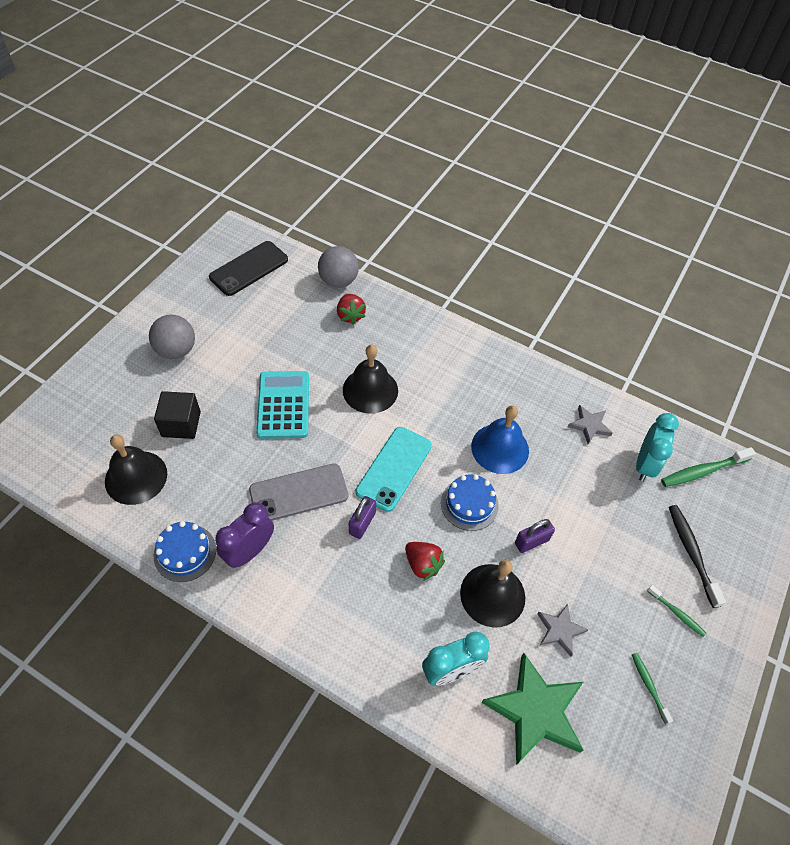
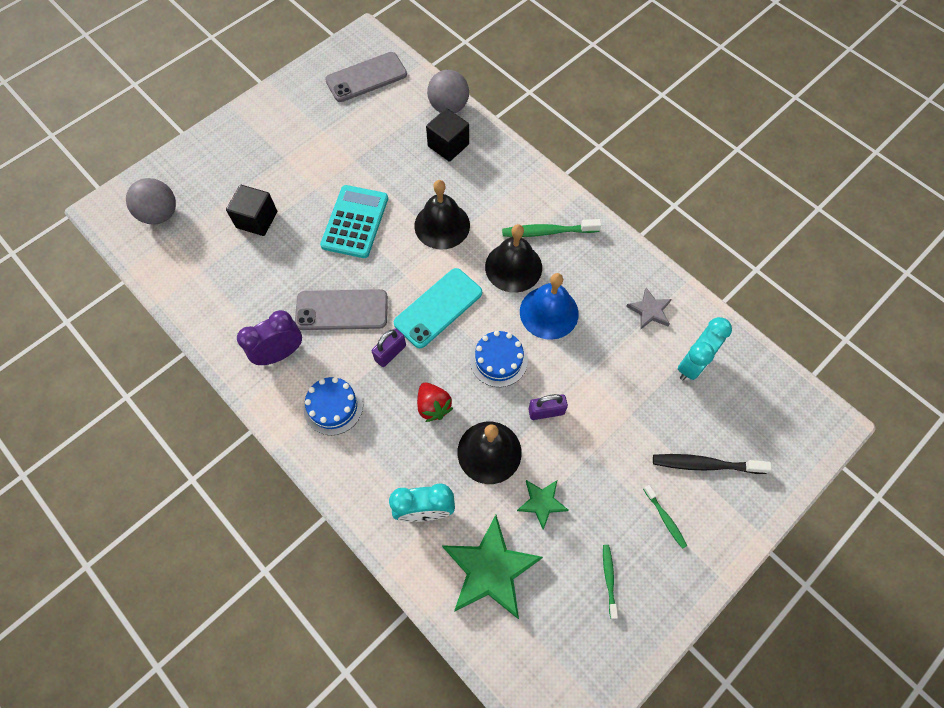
camera: 20 degrees right, 10 degrees up
black bell [105,435,167,505] -> black bell moved to [485,224,542,293]
grey ball [149,315,195,359] -> grey ball moved to [126,178,176,224]
blue cake [154,521,216,582] -> blue cake moved to [303,377,363,435]
black phone [209,241,288,296] -> grey phone [325,52,407,102]
red strawberry [337,294,366,325] -> black cube [426,108,469,162]
grey star [537,604,589,656] -> green star [517,480,568,530]
green toothbrush [661,447,756,487] -> green toothbrush moved to [502,219,601,237]
black toothbrush [669,505,726,608] -> black toothbrush turned 90 degrees counterclockwise [653,454,772,474]

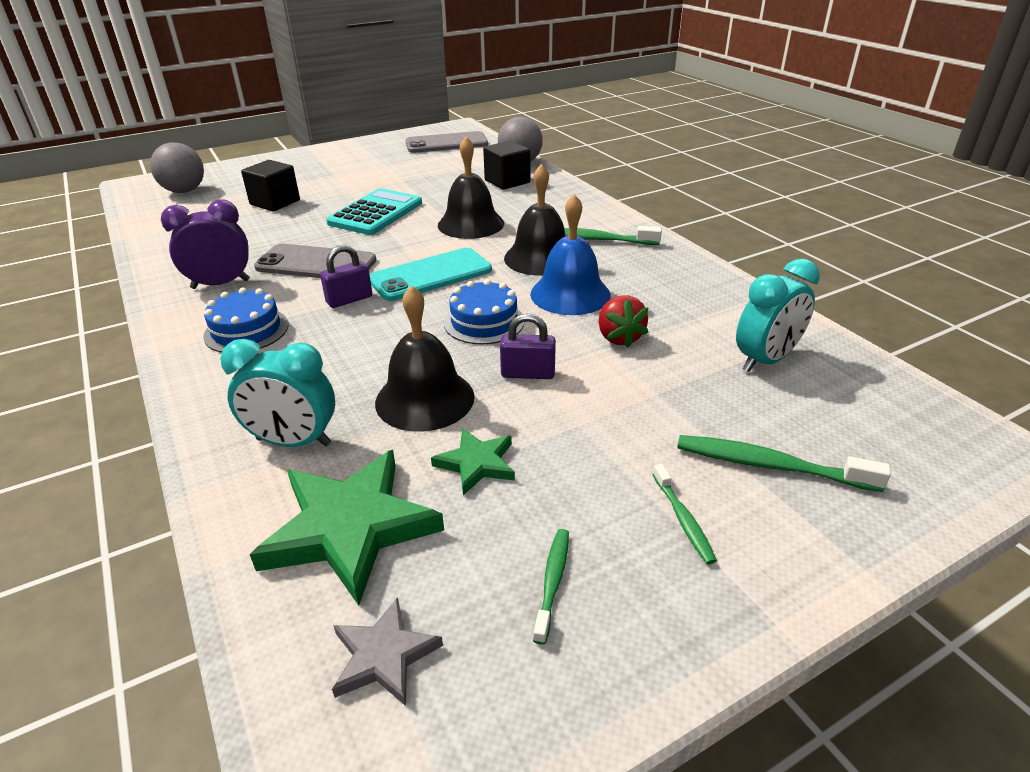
camera: 15 degrees right, 30 degrees down
red strawberry [417,383,453,422] -> red strawberry moved to [599,295,649,348]
grey star [626,288,672,330] -> grey star moved to [332,597,443,706]
black toothbrush [653,454,772,474] -> green toothbrush [677,435,891,492]

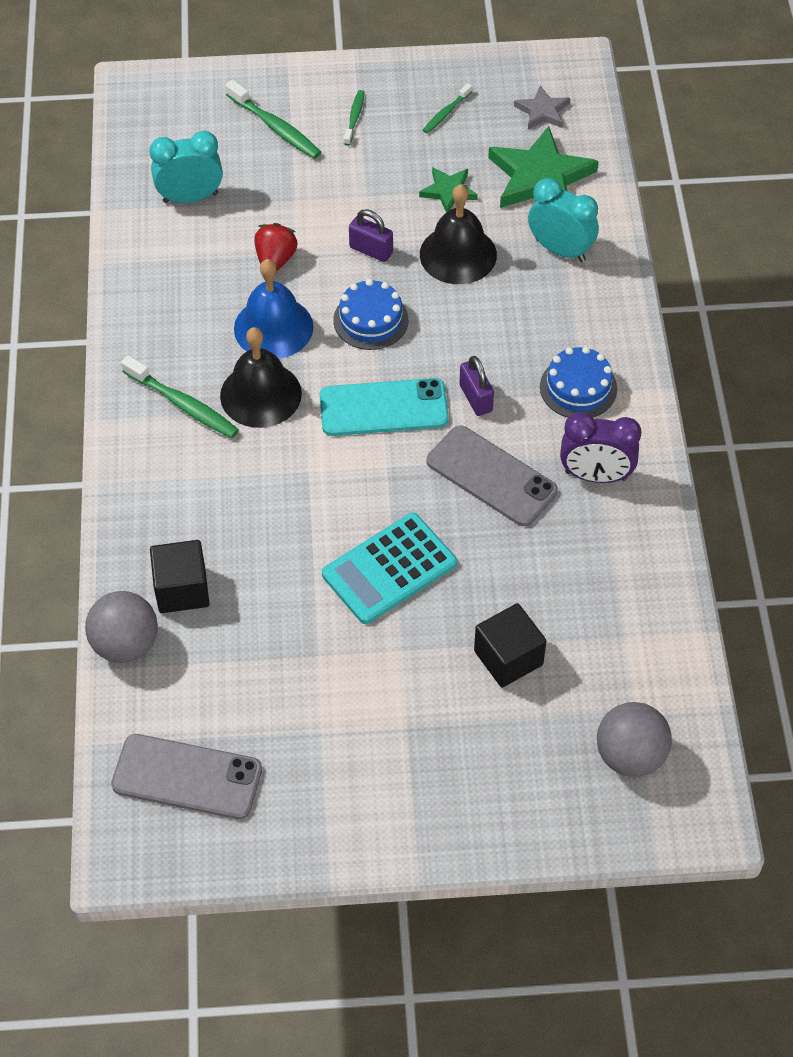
camera: 155 degrees left, 20 degrees up
purple padlock [320,245,372,308] -> purple padlock turned 75 degrees clockwise [459,356,494,416]
black bell [438,137,504,239] -> none

